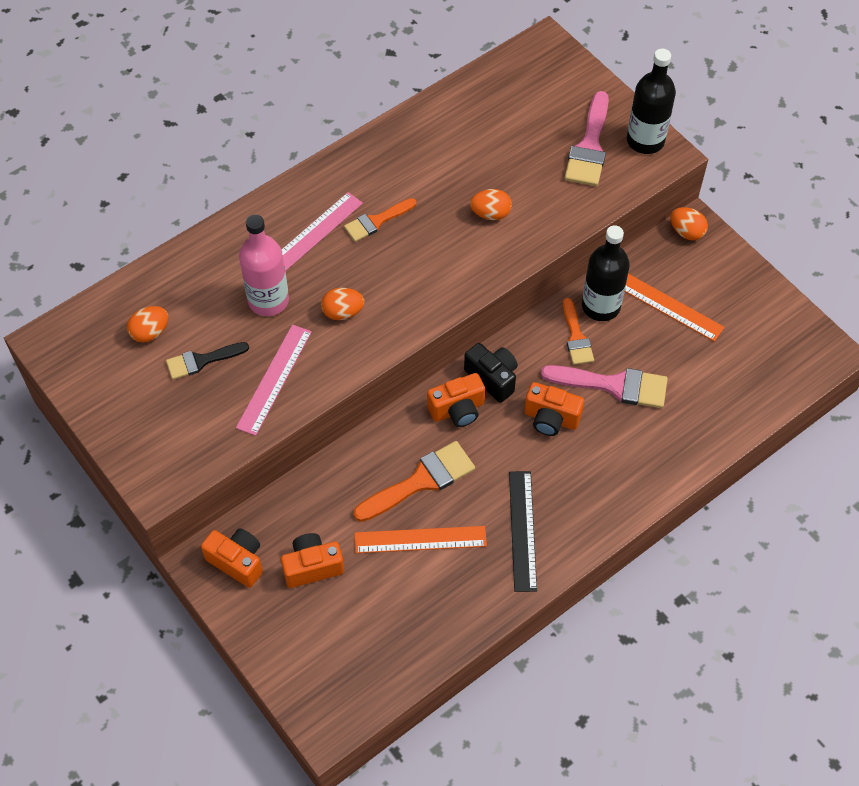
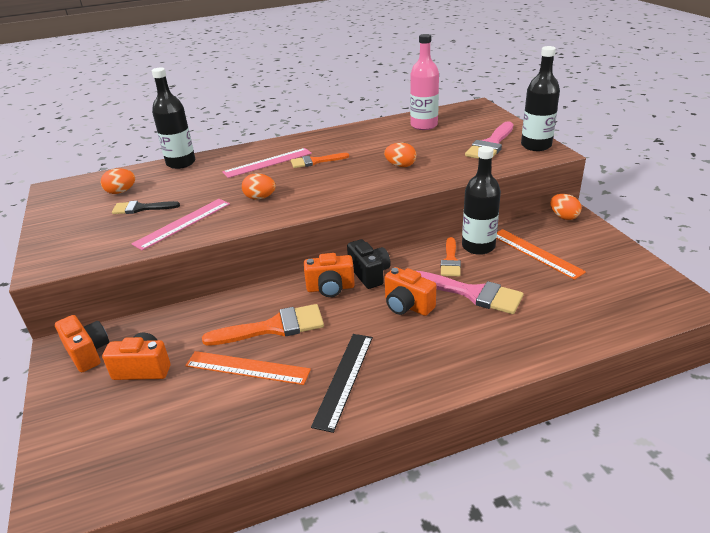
camera: 20 degrees right, 25 degrees down
pink bottle [239,215,289,316] -> pink bottle moved to [410,34,439,130]
none -> black bottle [152,67,195,169]

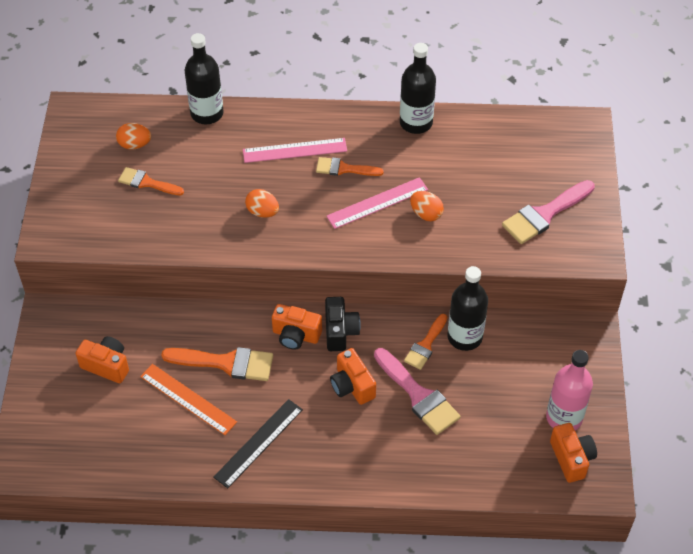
camera: 20 degrees right, 20 degrees up
orange camera [55,315,109,372] -> orange camera moved to [550,423,597,483]
black brush [112,201,180,214] -> orange brush [118,167,184,196]
pink ruler [131,199,230,250] -> pink ruler moved to [326,177,428,229]
pink bottle [410,34,439,130] -> pink bottle moved to [546,350,593,430]
orange ruler [496,229,586,280] -> none
black bottle [521,46,560,151] -> black bottle moved to [400,43,436,134]
orange egg [550,194,582,220] -> none

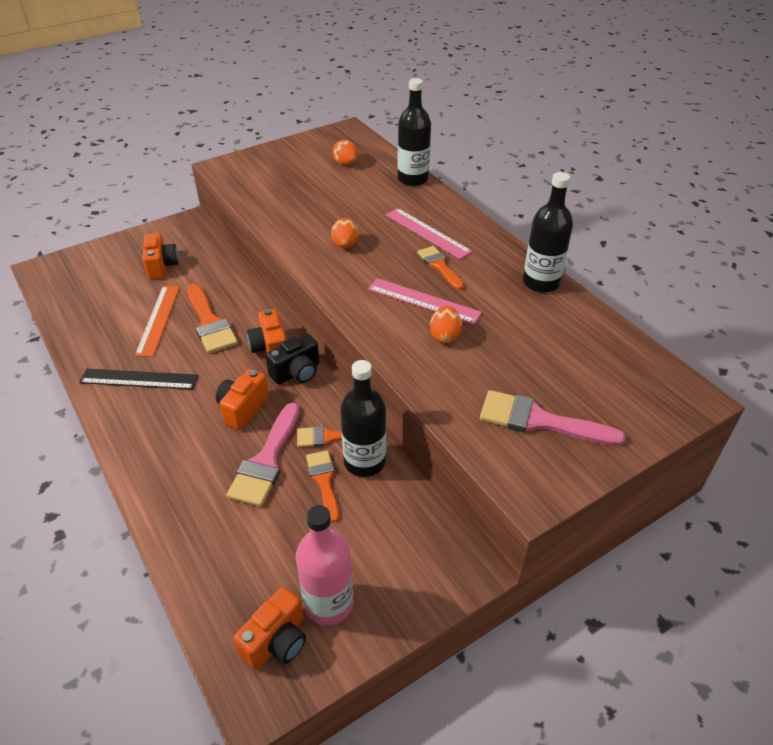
camera: 55 degrees right, 10 degrees down
orange brush [118,167,184,196] -> orange brush moved to [306,450,339,522]

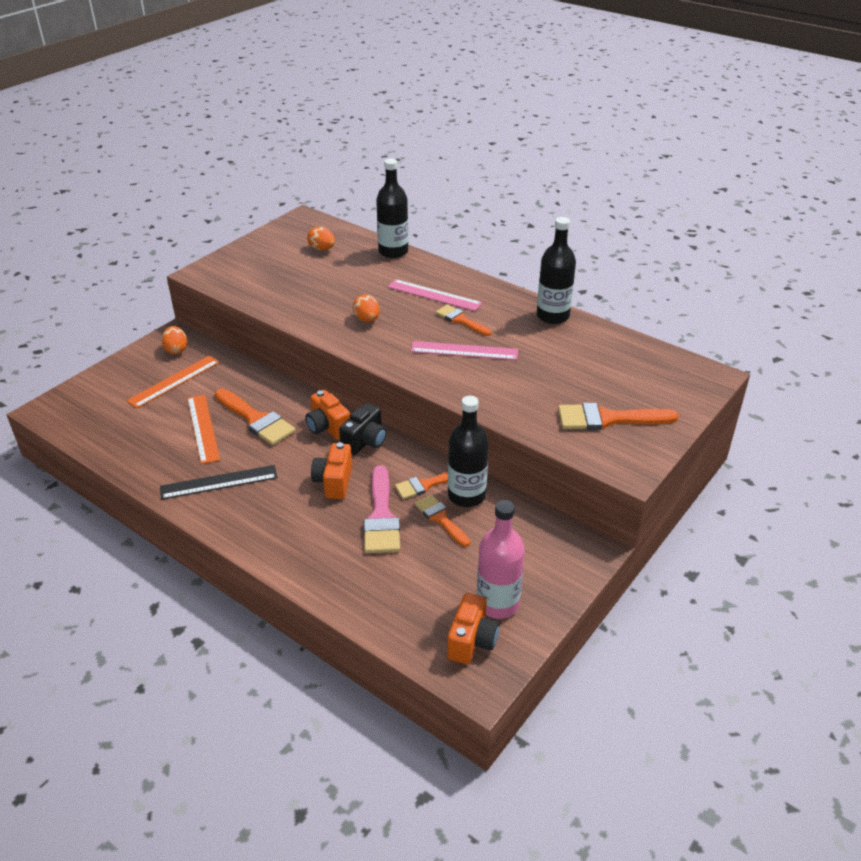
camera: 20 degrees left, 5 degrees down
orange camera [142,233,179,280] -> orange ruler [126,356,219,408]
orange egg [430,306,462,343] -> orange egg moved to [162,326,187,354]
pink brush [480,390,626,446] -> orange brush [558,403,679,430]

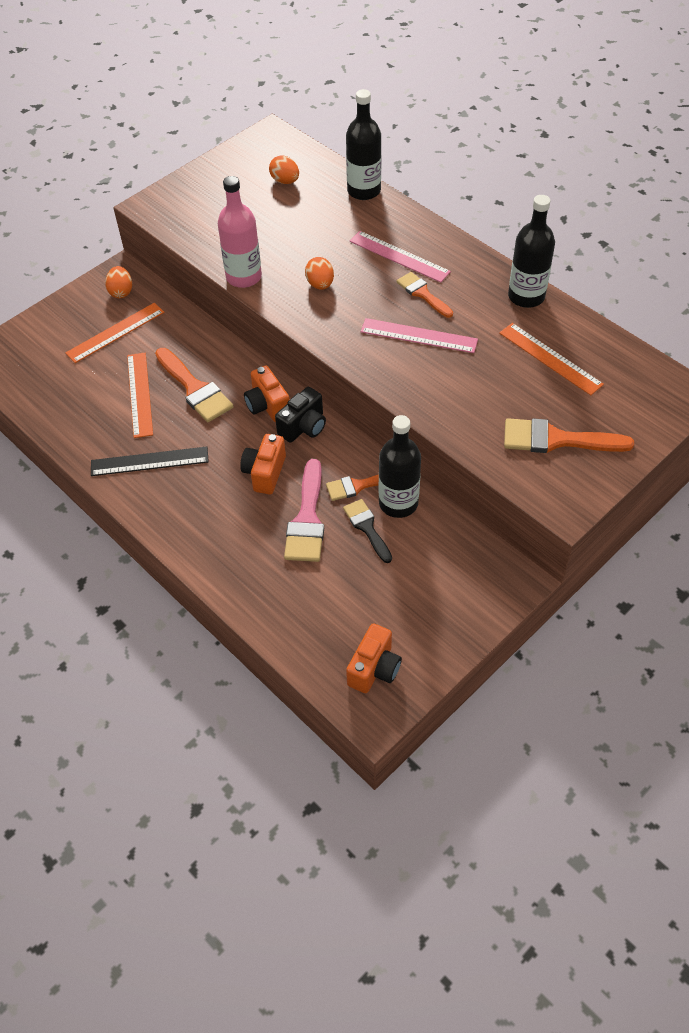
camera: 10 degrees right, 15 degrees up
orange brush [415,495,470,547] -> black brush [343,499,392,563]
pink bottle [477,500,525,619] -> pink bottle moved to [218,176,262,288]
none -> orange ruler [499,323,604,395]

